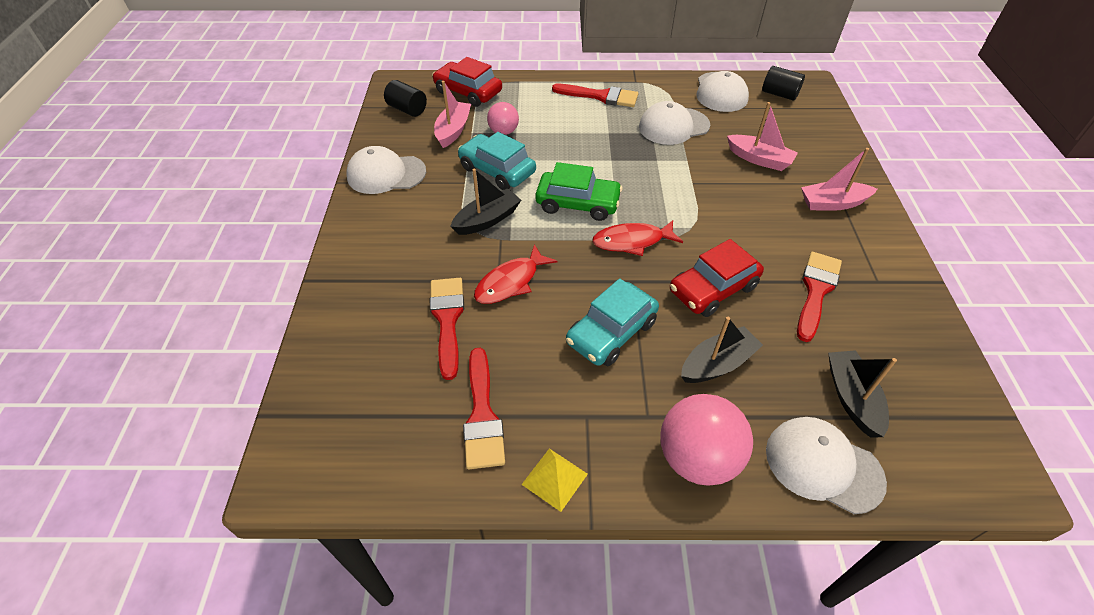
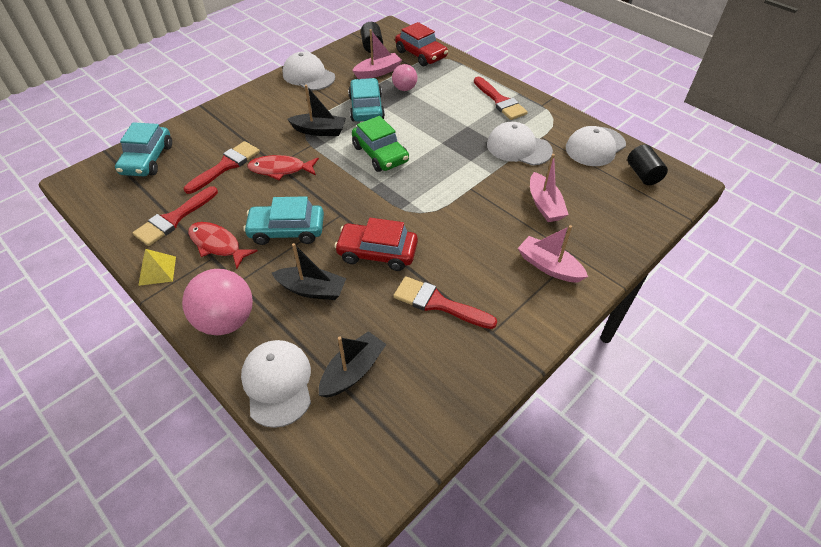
camera: 45 degrees right, 0 degrees up
red car [432,57,502,107] -> red car turned 150 degrees clockwise [395,22,448,66]
red fish [592,220,683,256] -> red fish moved to [188,222,258,269]
red brush [797,252,842,342] -> red brush turned 135 degrees counterclockwise [393,276,497,329]
none -> turquoise car [115,122,172,176]

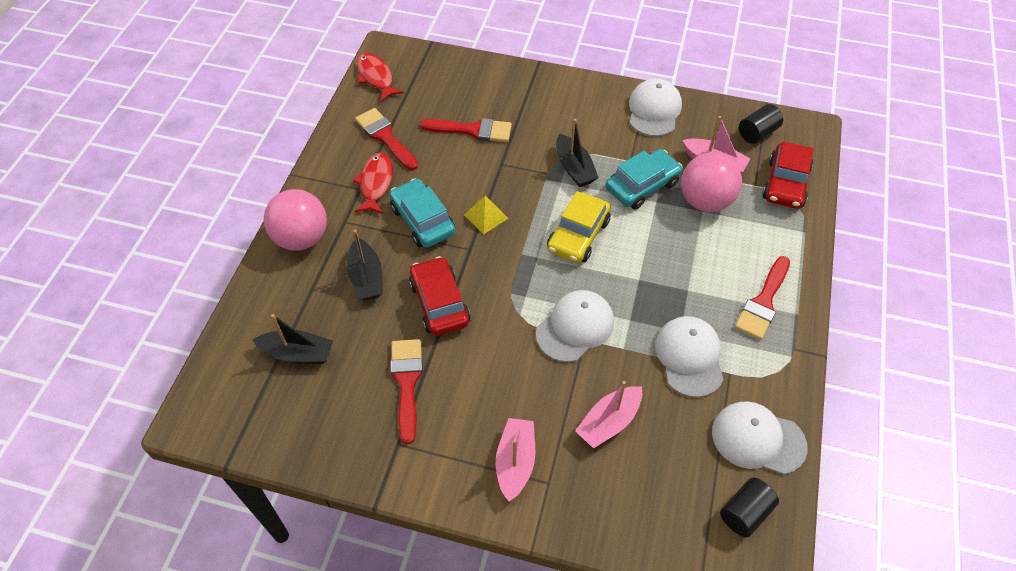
camera: 60 degrees right, 5 degrees up
turquoise car [115,122,172,176] -> none
red brush [133,186,218,246] -> red brush turned 45 degrees clockwise [355,108,418,170]
yellow pyramid [138,249,176,286] -> yellow pyramid moved to [464,195,509,235]
white cap [241,340,311,428] -> white cap moved to [536,290,614,362]
red fish [247,155,319,180] -> red fish moved to [357,53,404,102]
green car [352,116,409,172] -> yellow car [547,191,611,263]
pink ball [392,64,417,91] -> pink ball [681,152,742,212], size x1.74

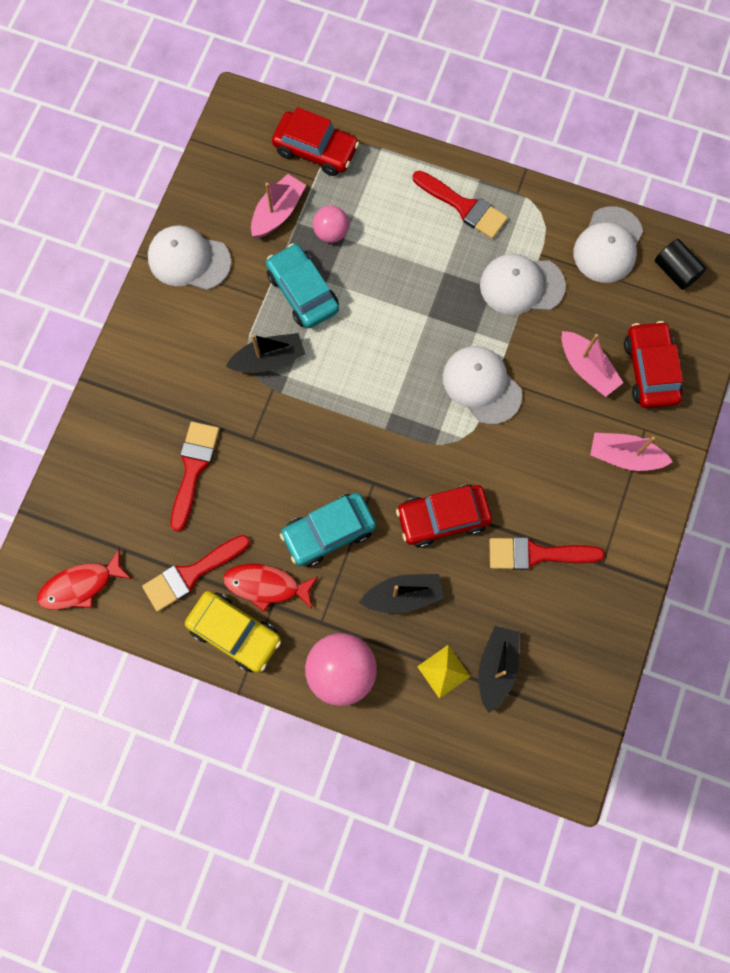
camera: 85 degrees left, 20 degrees up
yellow pyramid [464,195,509,235] -> yellow pyramid moved to [417,645,471,699]
yellow car [547,191,611,263] -> yellow car moved to [185,591,281,673]
pink ball [681,152,742,212] -> pink ball [313,205,349,243], size x0.57
black cylinder [739,104,783,144] -> none
none -> red car [624,321,683,408]

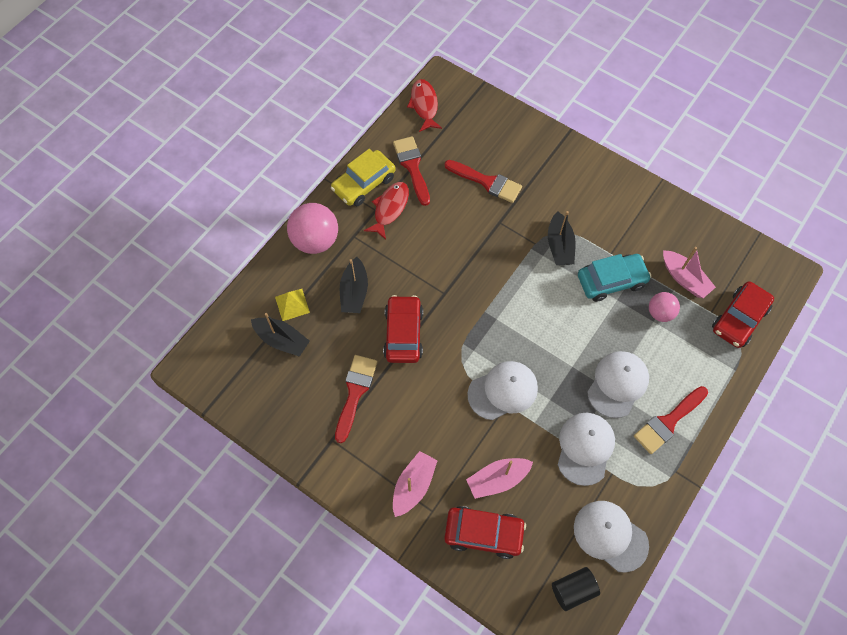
camera: 105 degrees right, 10 degrees down
white cap [148,225,231,290] -> white cap moved to [587,351,649,418]
turquoise car [280,493,376,567] -> none

